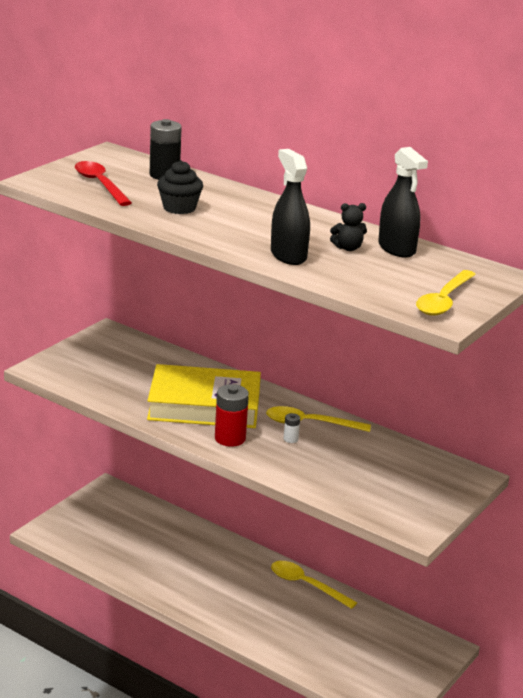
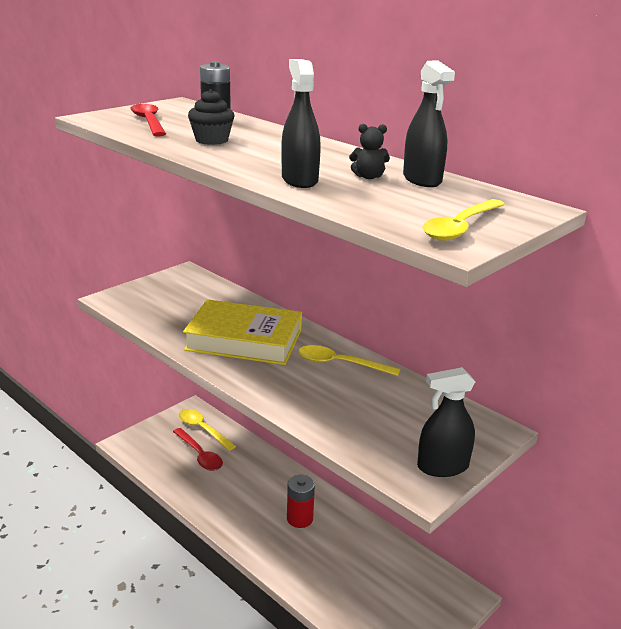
camera: 10 degrees right, 0 degrees up
red battery [215,384,249,447] -> red battery moved to [287,475,315,528]
yellow spoon [271,561,357,609] -> yellow spoon moved to [179,409,236,451]
white battery [284,413,300,443] -> none
none -> red spoon [173,428,223,471]
none -> black spray bottle [417,367,475,477]

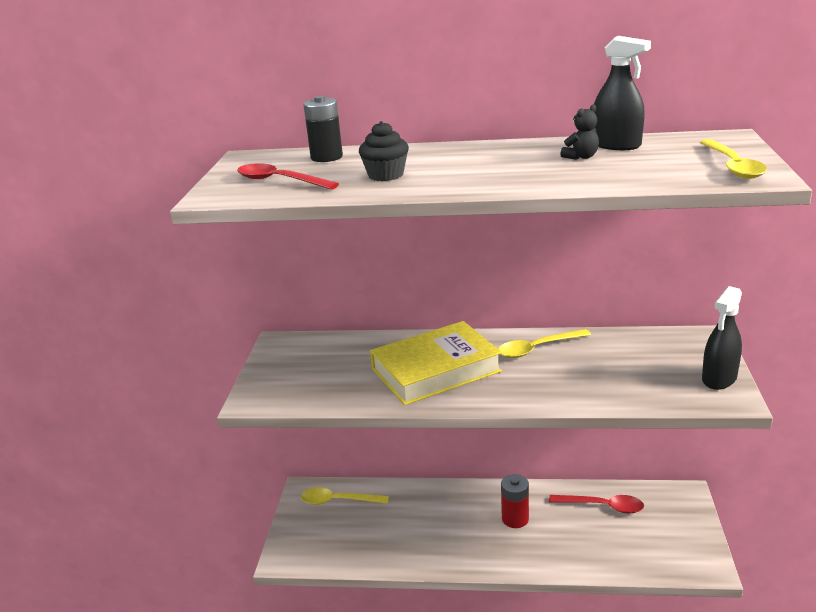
camera: 35 degrees left, 0 degrees up
red spoon [173,428,223,471] -> red spoon moved to [549,495,644,513]
black spray bottle [281,59,321,188] -> none

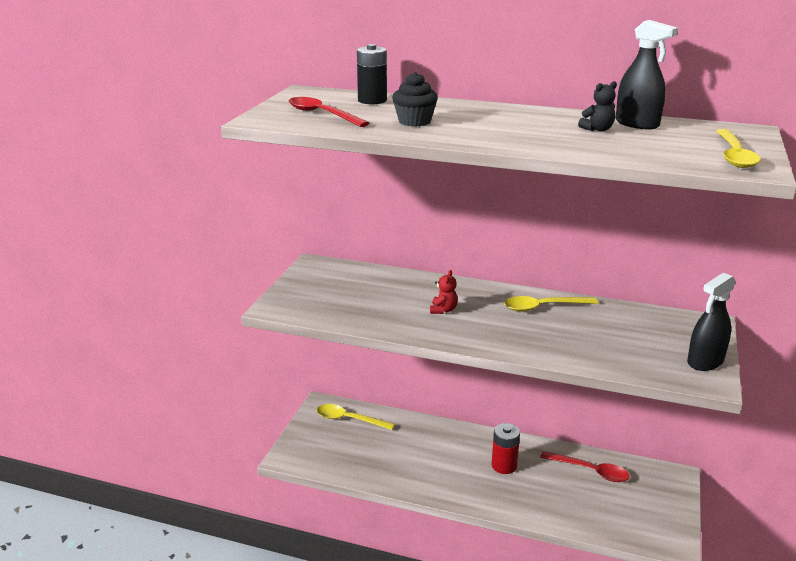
camera: 10 degrees right, 0 degrees up
yellow book [370,321,502,405] -> red teddy bear [430,270,458,314]

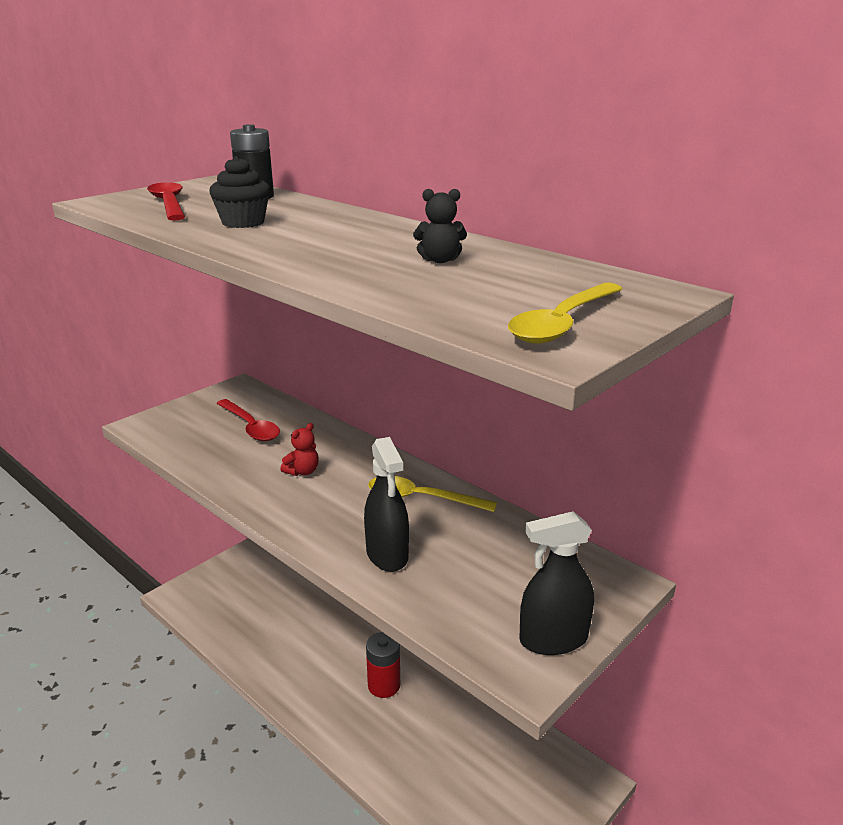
camera: 25 degrees right, 0 degrees up
yellow spoon [316,404,395,430] -> none
red spoon [540,451,630,482] -> red spoon moved to [216,399,280,441]
black spray bottle [616,20,678,130] -> black spray bottle moved to [364,437,409,572]

